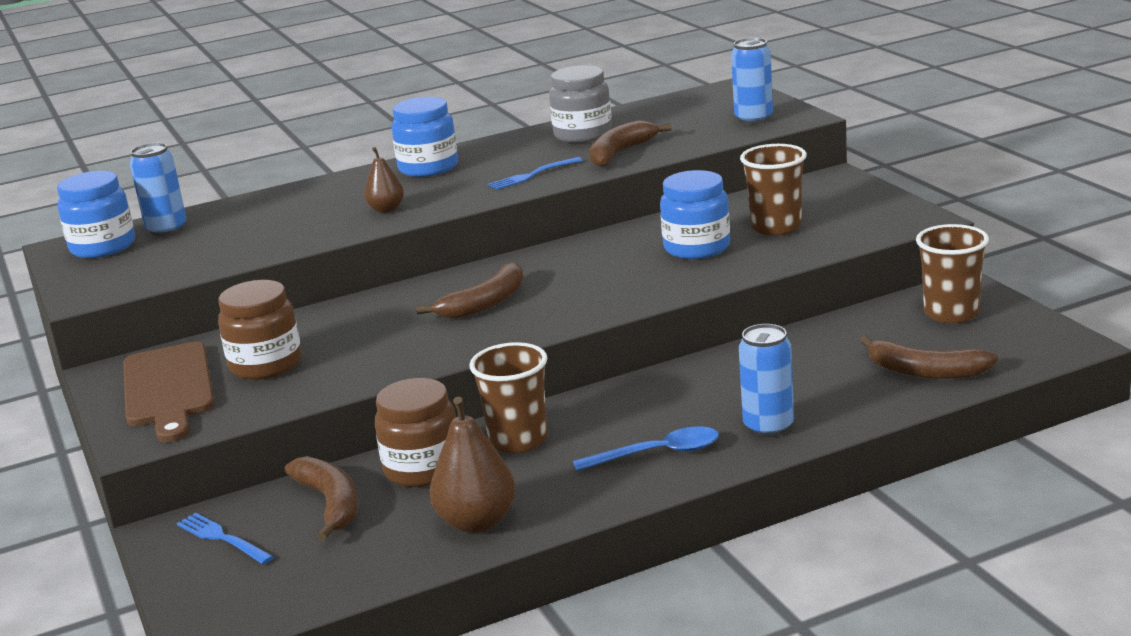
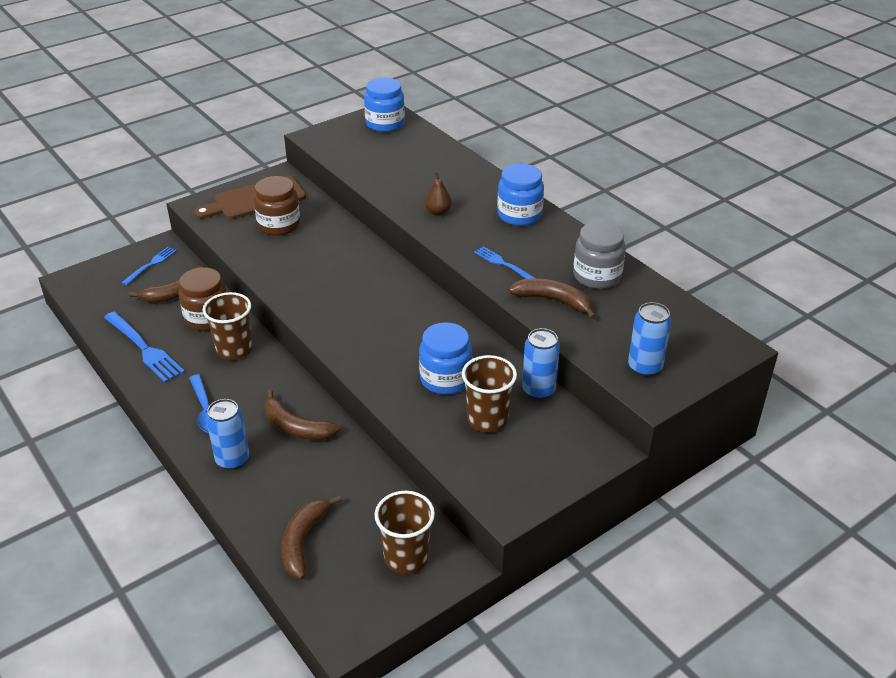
camera: 75 degrees right, 15 degrees up
blue can [130,143,187,236] -> blue can moved to [522,328,560,400]
brown banana [416,262,524,319] -> brown banana moved to [265,390,340,440]
brown pear [430,397,516,533] -> blue fork [104,312,185,382]

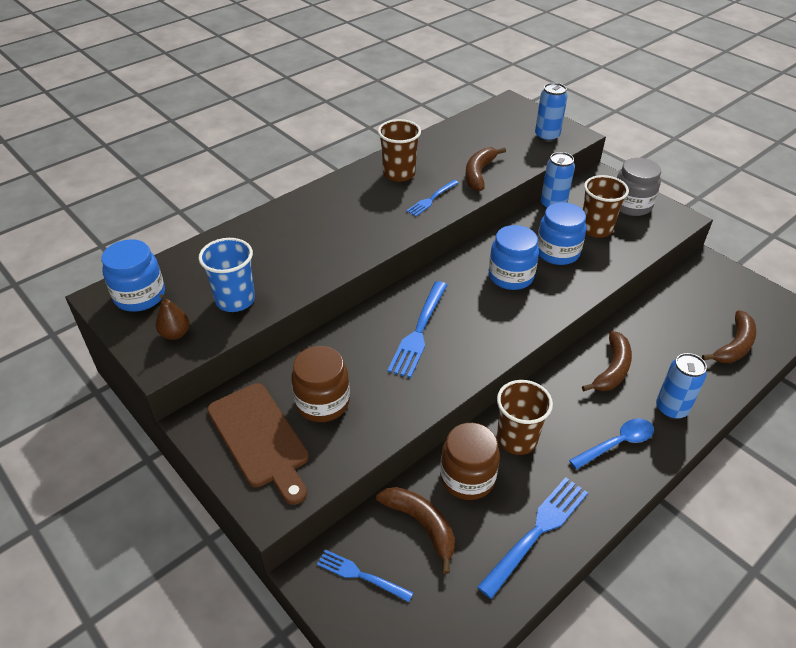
camera: 95 degrees left, 5 degrees up
brown banana [281,495,342,579] -> brown banana turned 60 degrees counterclockwise [702,310,757,363]
brown cup [375,491,435,574] -> brown cup moved to [378,119,421,182]
brown pear [425,172,452,216] -> brown pear moved to [155,294,190,340]
blue jar [497,164,544,226] -> blue jar moved to [489,225,539,290]
grey jar [573,221,626,289] -> grey jar moved to [617,158,661,216]
none -> blue cup [199,238,255,312]
none -> blue fork [387,281,447,378]

